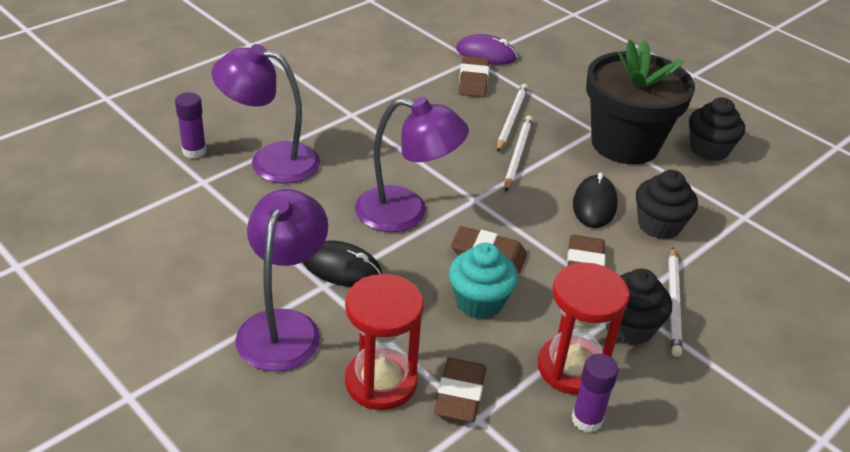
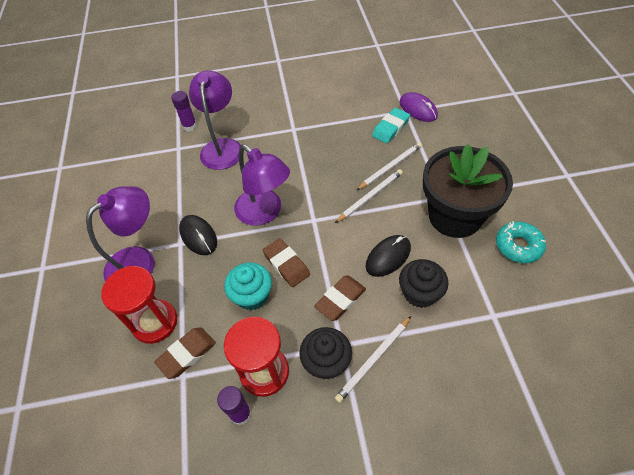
camera: 40 degrees right, 15 degrees up
purple lamp [212,44,320,184] -> purple lamp turned 45 degrees clockwise [189,70,241,170]
brown eraser [459,56,489,97] -> turquoise eraser [372,108,410,143]
black cupcake [689,97,745,161] -> turquoise donut [496,221,546,263]

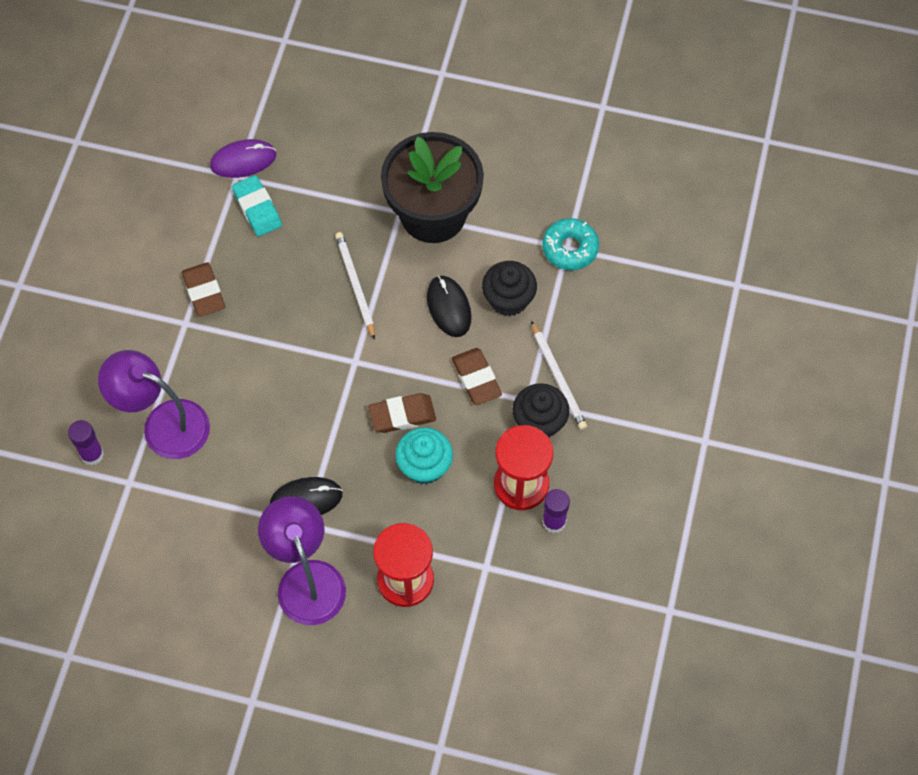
camera: 70 degrees left, 10 degrees up
brown eraser [154,327,216,379] -> brown eraser moved to [182,262,225,317]
purple lamp [234,144,290,226] -> none
white pencil [357,142,422,190] -> none
turquoise donut [496,221,546,263] -> turquoise donut moved to [542,218,599,270]

